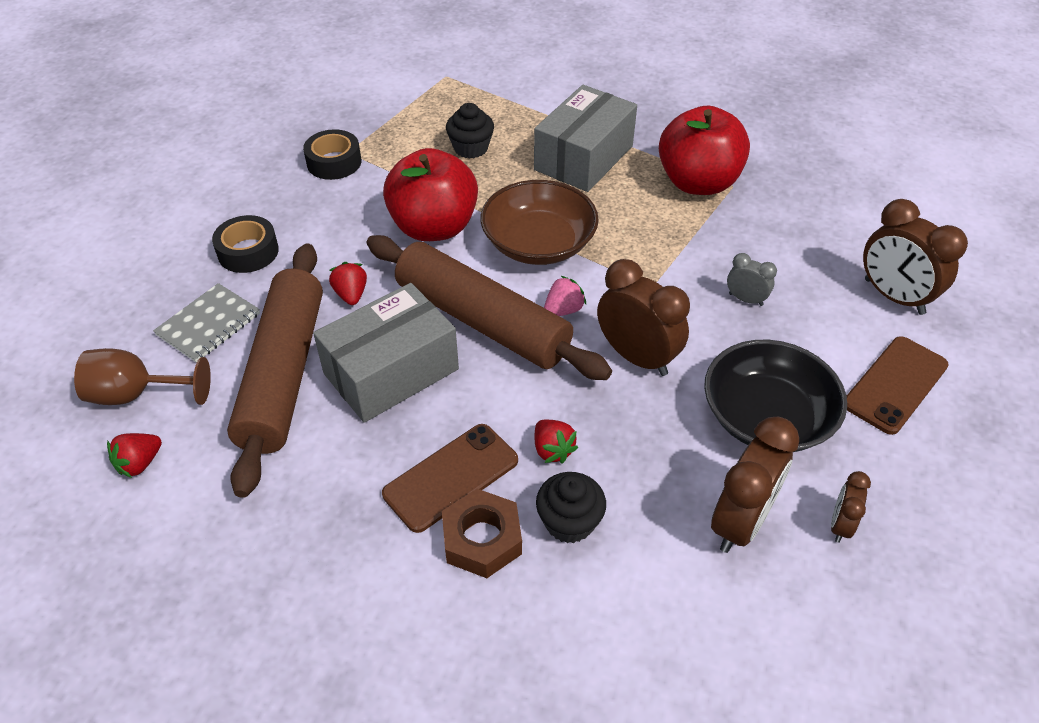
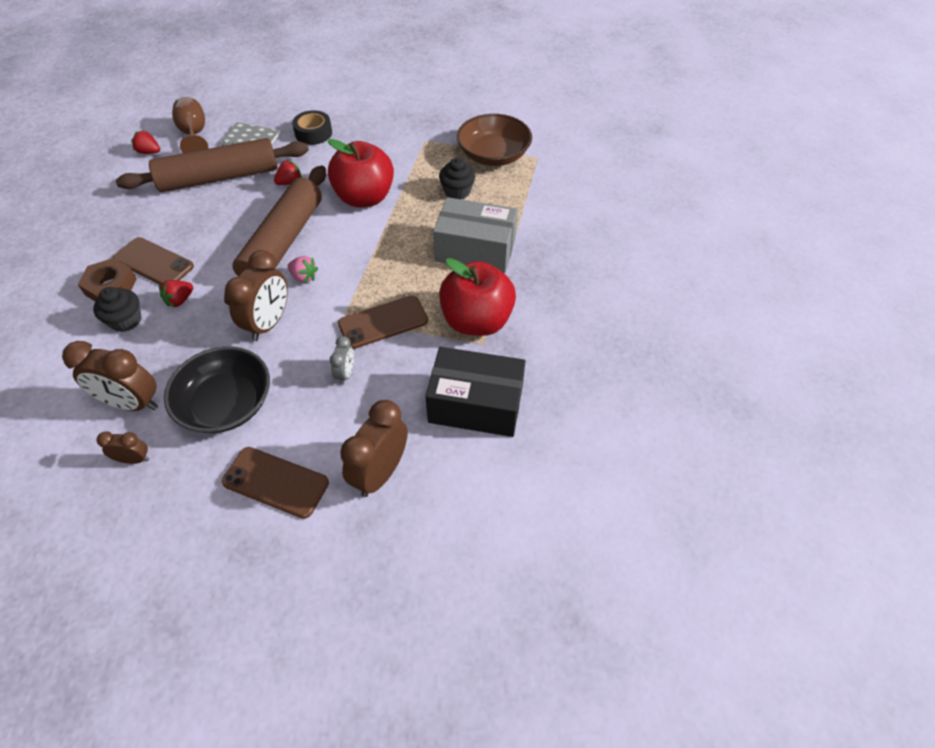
camera: 70 degrees right, 5 degrees up
black tape [303,129,361,180] -> none
grey box [313,283,459,423] -> none
brown bowl [481,180,599,265] -> brown bowl moved to [457,114,532,166]
none -> brown phone [338,295,428,349]
none -> black box [425,347,526,437]

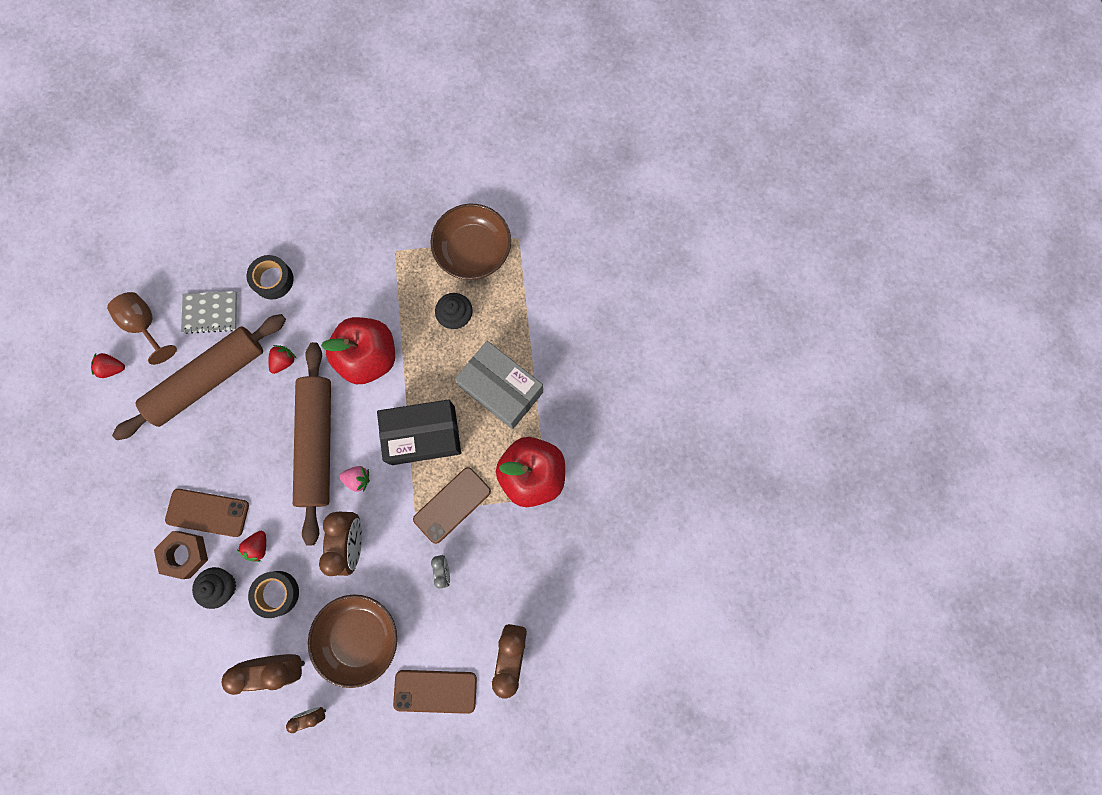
camera: 20 degrees left, 25 degrees up
black bowl [164,346,270,433] -> brown bowl [308,594,397,688]
black box [425,347,526,437] -> black box moved to [377,399,461,465]
grey box [433,197,518,273] -> grey box turned 45 degrees clockwise [455,341,543,429]
none -> black tape [248,571,299,618]

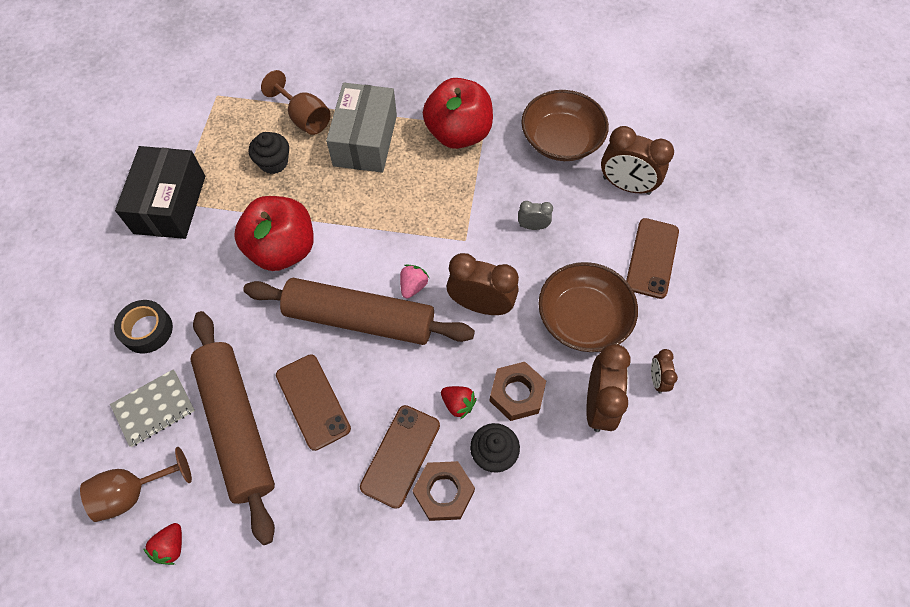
camera: 75 degrees left, 15 degrees down
grey notebook [181,291,237,334] -> grey notebook turned 45 degrees clockwise [110,369,195,447]
black tape [248,571,299,618] -> brown nut [490,362,546,421]
red strawberry [268,345,296,374] -> none
black box [377,399,461,465] -> black box moved to [115,146,205,239]
brown phone [413,467,491,544] -> brown phone moved to [276,354,351,451]
brown bowl [430,204,511,280] -> brown bowl moved to [521,90,609,161]
grey box [455,341,543,429] -> grey box turned 45 degrees counterclockwise [326,83,397,173]
none -> brown goblet [261,70,331,135]

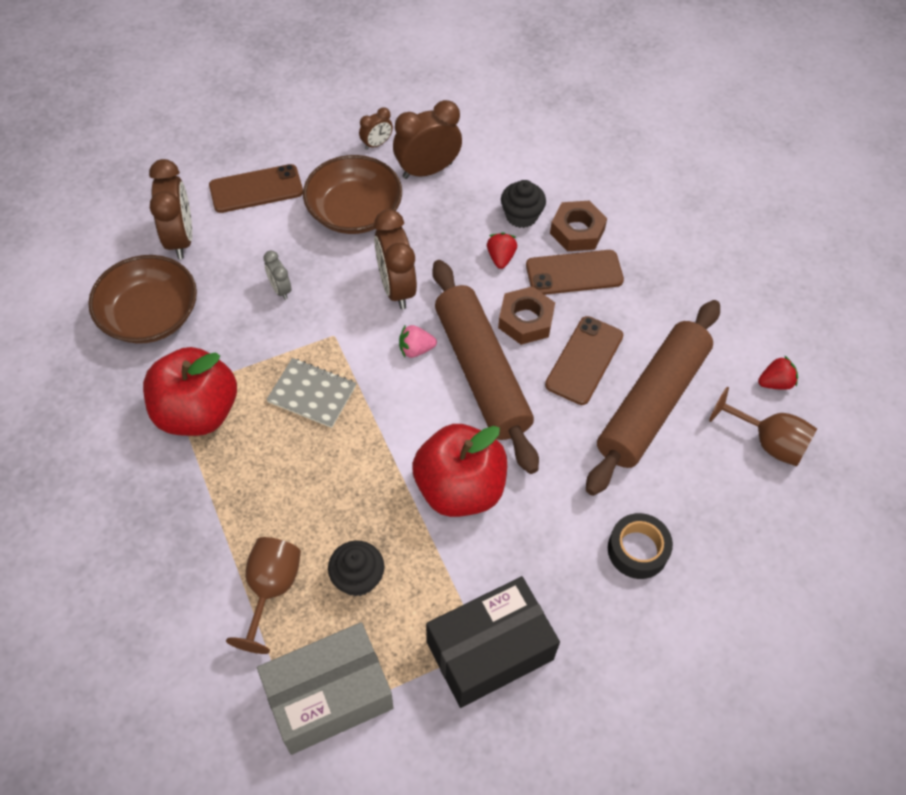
camera: 125 degrees left, 5 degrees down
grey notebook [110,369,195,447] -> grey notebook moved to [266,358,356,428]
grey box [326,83,397,173] -> grey box moved to [257,622,393,755]
brown nut [490,362,546,421] -> brown nut moved to [498,286,555,345]

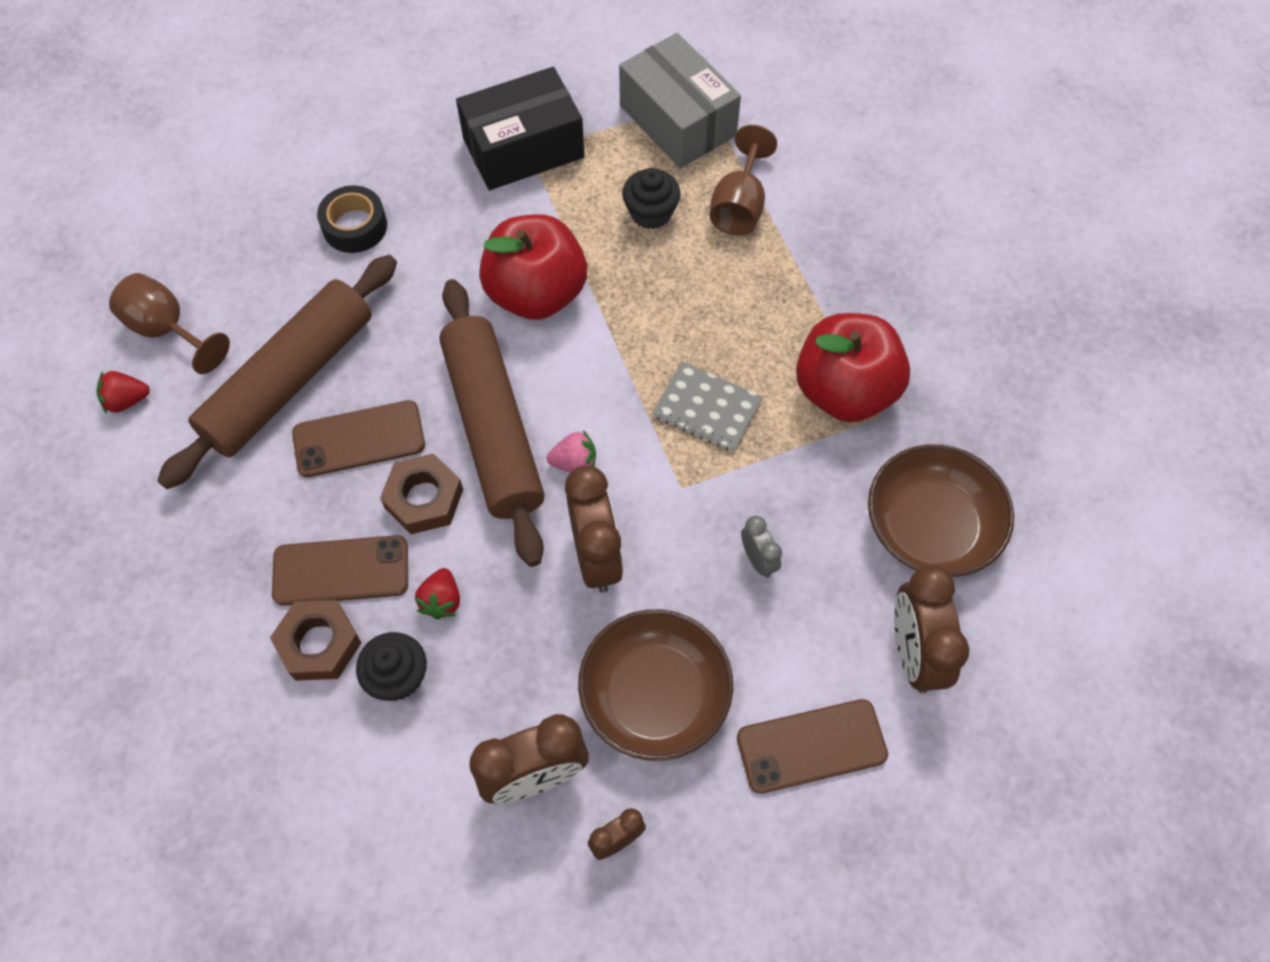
camera: 175 degrees left, 5 degrees up
grey box [257,622,393,755] -> grey box turned 75 degrees clockwise [619,33,741,168]
brown phone [545,316,623,405] -> brown phone turned 45 degrees clockwise [292,400,425,477]

